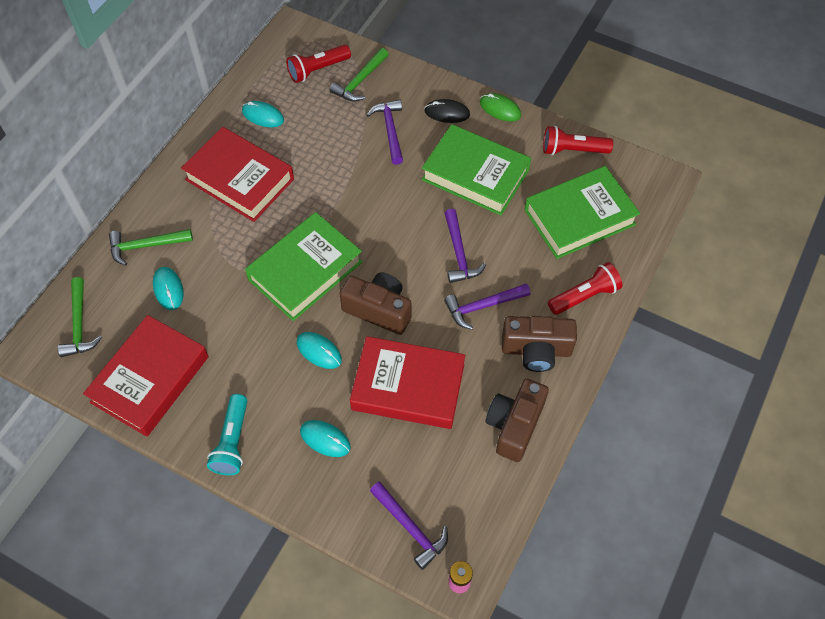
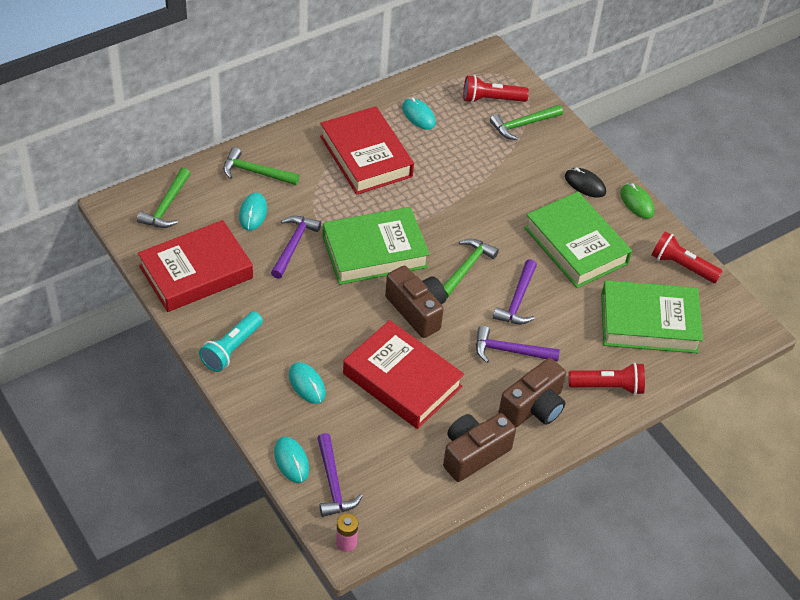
camera: 25 degrees right, 10 degrees down
turquoise mouse [297,332,342,369] -> turquoise mouse moved to [274,437,309,483]
purple hammer [367,99,403,165] -> purple hammer moved to [271,216,321,279]
brown camera [502,316,577,372] -> brown camera turned 75 degrees counterclockwise [499,358,566,428]
none -> green hammer [443,239,499,298]

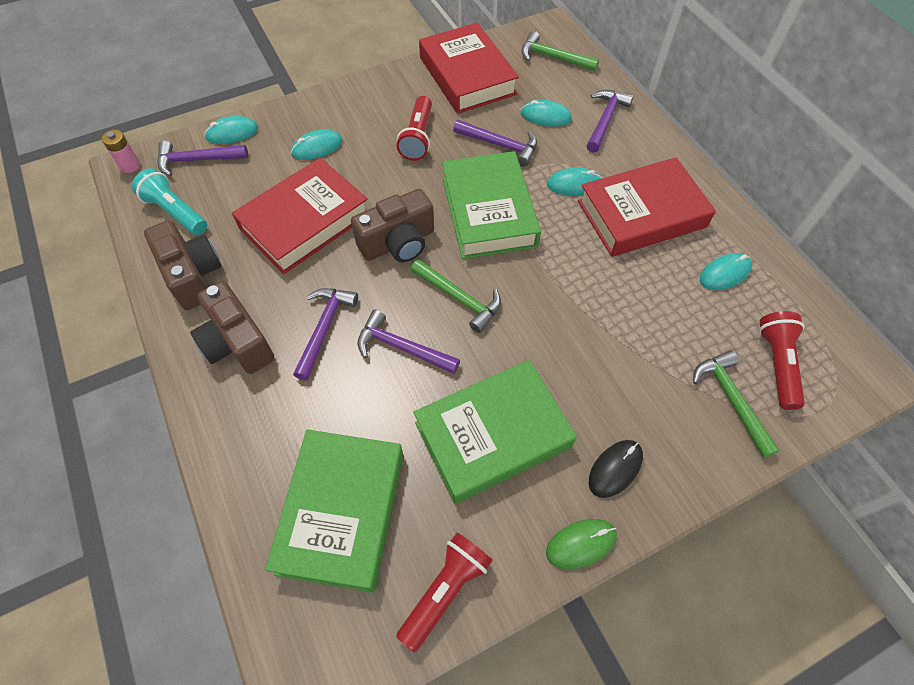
camera: 100 degrees right, 10 degrees up
turquoise flashlight [199,311,263,372] -> turquoise flashlight moved to [132,168,207,235]
green hammer [223,147,300,185] -> purple hammer [587,90,634,153]
red flashlight [568,362,645,395] -> red flashlight moved to [396,96,432,161]
none -> turquoise mouse [547,167,602,196]

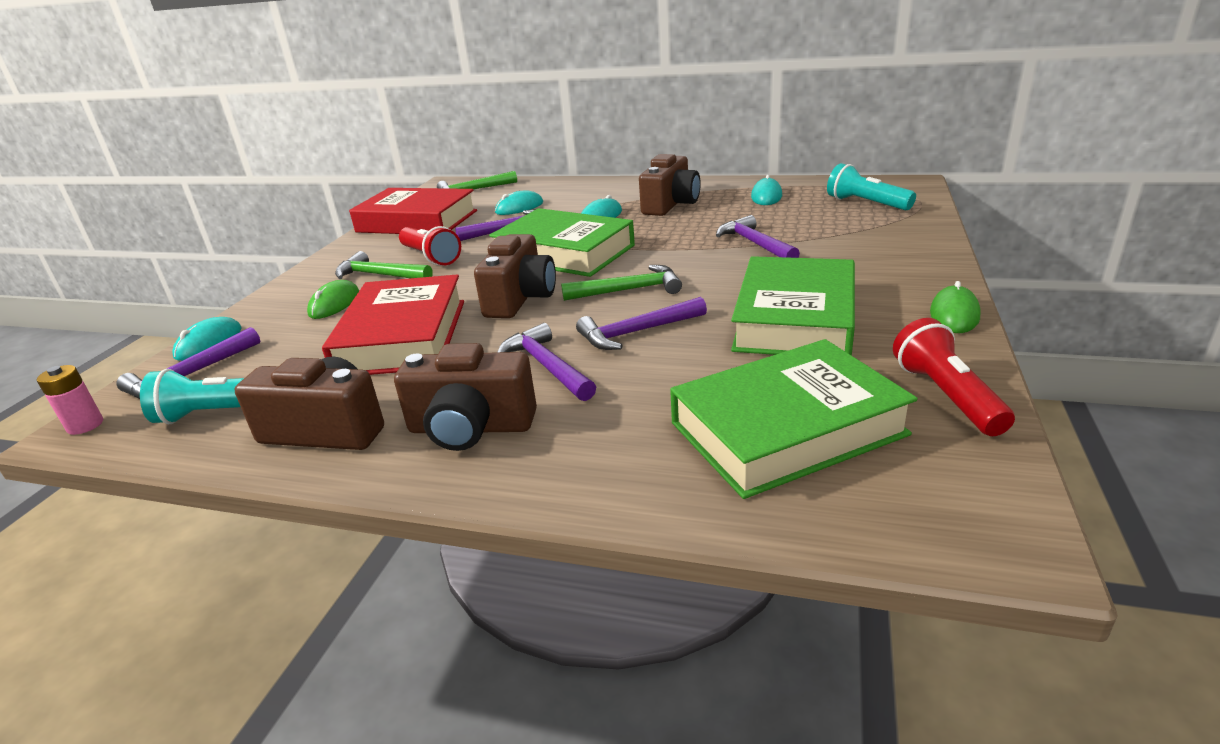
camera: 45 degrees left, 30 degrees down
green book [265,430,403,593] -> green book turned 75 degrees counterclockwise [670,339,918,499]
turquoise mouse [291,129,343,160] -> green mouse [307,280,359,319]
red book [578,157,716,257] -> brown camera [639,154,701,216]
purple hammer [587,90,634,153] -> purple hammer moved to [716,215,800,258]
black mouse [589,440,643,498] -> none
green hammer [693,350,779,458] -> green hammer moved to [335,251,432,279]
red flashlight [759,311,805,410] -> turquoise flashlight [827,163,916,210]

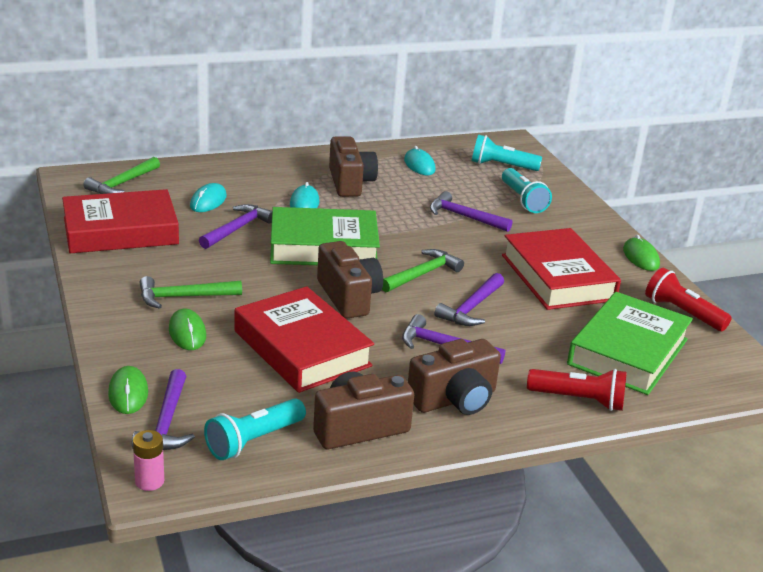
camera: 40 degrees left, 0 degrees up
turquoise mouse [172,317,241,361] -> green mouse [108,366,148,414]
red flashlight [399,226,461,265] -> red flashlight moved to [527,369,627,411]
green book [731,256,855,356] -> red book [502,228,621,310]
none -> turquoise flashlight [502,168,552,213]

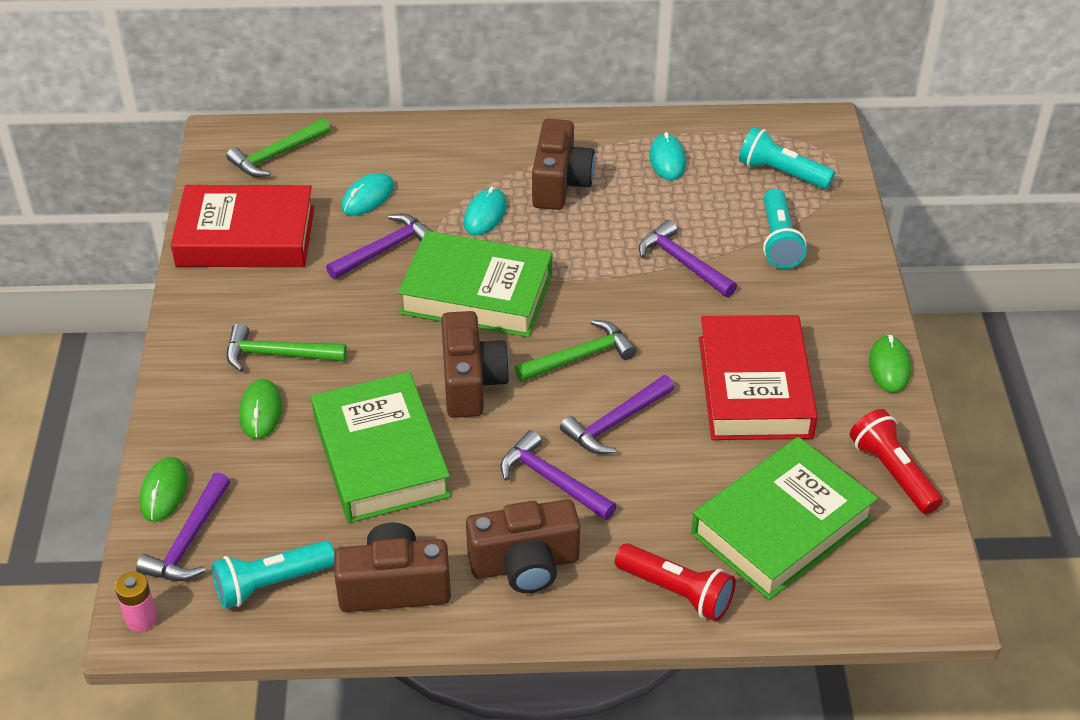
camera: 20 degrees right, 15 degrees up
red book [234,286,374,393] -> green book [311,372,451,523]

